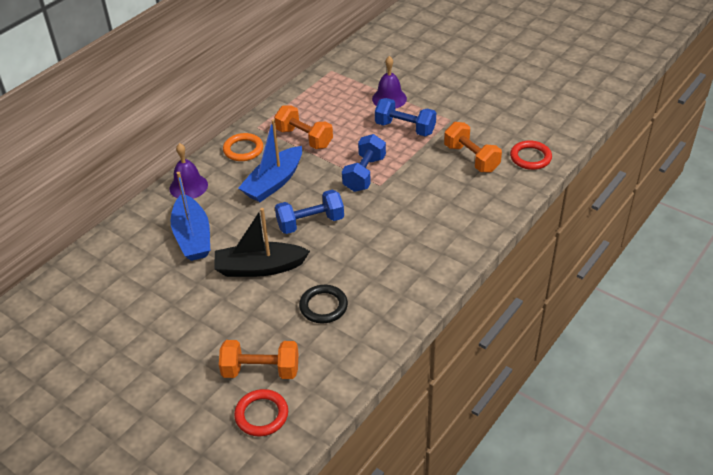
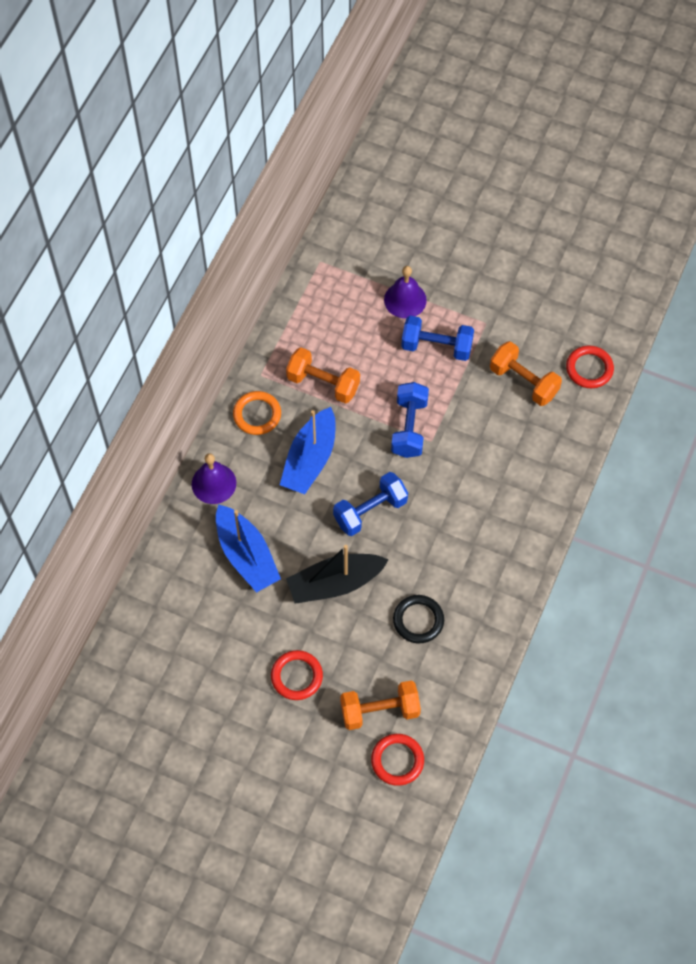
camera: 15 degrees left, 20 degrees up
none -> red ring [271,650,323,700]

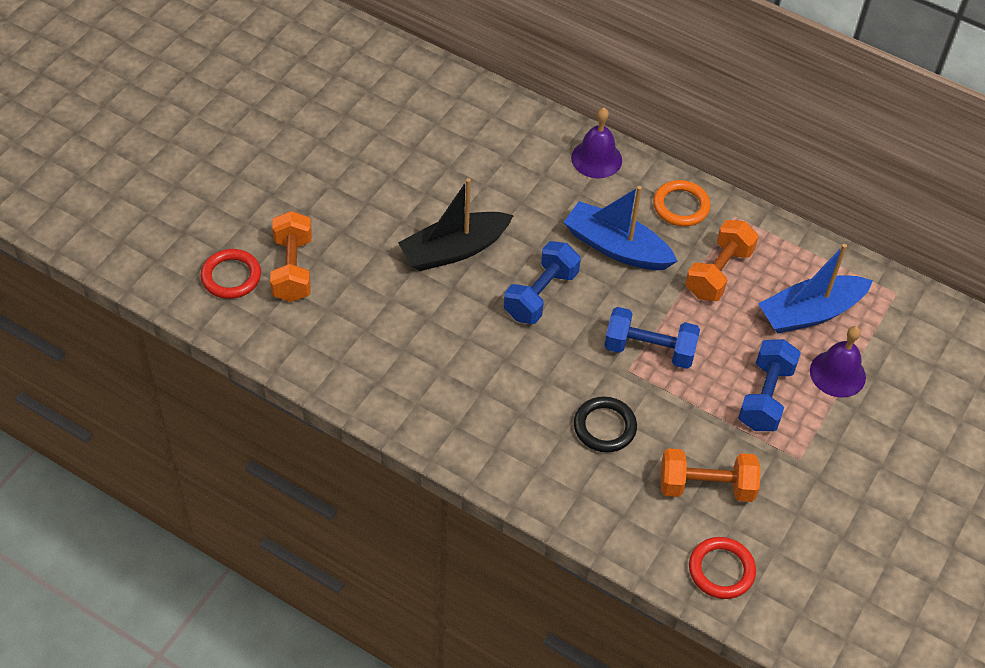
camera: 95 degrees right, 10 degrees down
blue boat [216,504,281,593] -> blue boat moved to [758,244,873,334]
red ring [271,650,323,700] -> none
black boat [286,545,389,604] -> black boat turned 105 degrees counterclockwise [398,178,514,271]
blue dumbbell [333,472,408,536] -> blue dumbbell turned 60 degrees clockwise [504,241,581,324]
black ring [393,595,444,643] -> black ring moved to [574,396,637,452]
orange dumbbell [490,341,562,406] -> orange dumbbell turned 45 degrees clockwise [660,448,761,502]

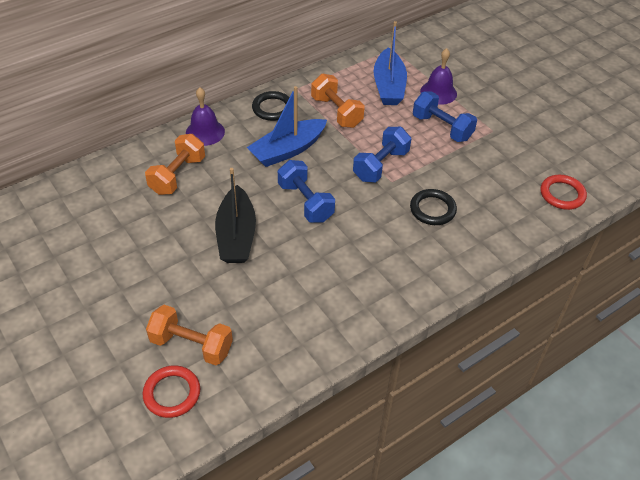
camera: 65 degrees left, 5 degrees down
orange ring [653,180,711,226] -> black ring [252,91,289,121]
orange dumbbell [660,448,761,502] -> orange dumbbell moved to [145,134,205,195]

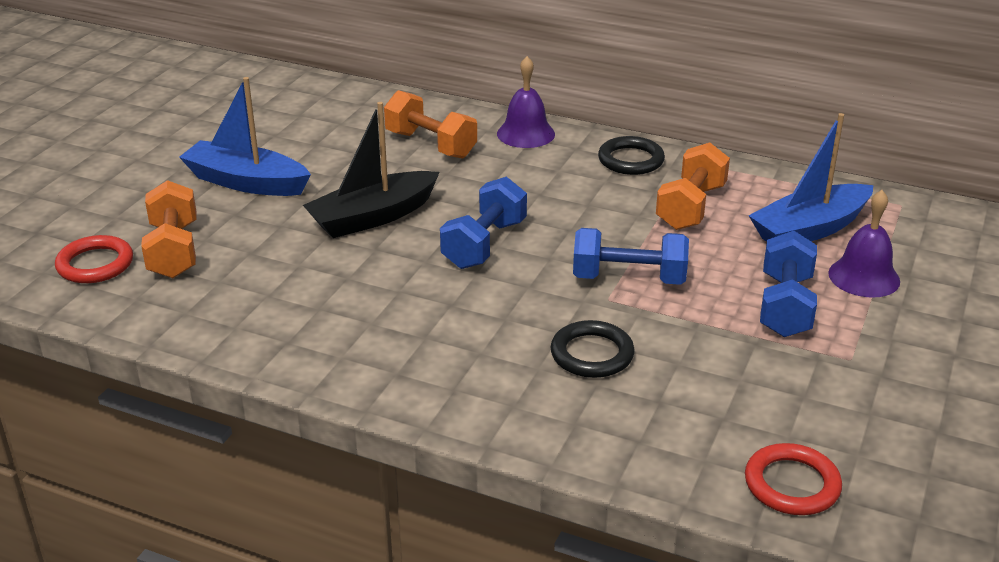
camera: 60 degrees right, 15 degrees down
orange dumbbell [145,134,205,195] -> orange dumbbell turned 45 degrees clockwise [384,90,477,159]
blue boat [247,86,327,167] -> blue boat moved to [179,77,311,196]

